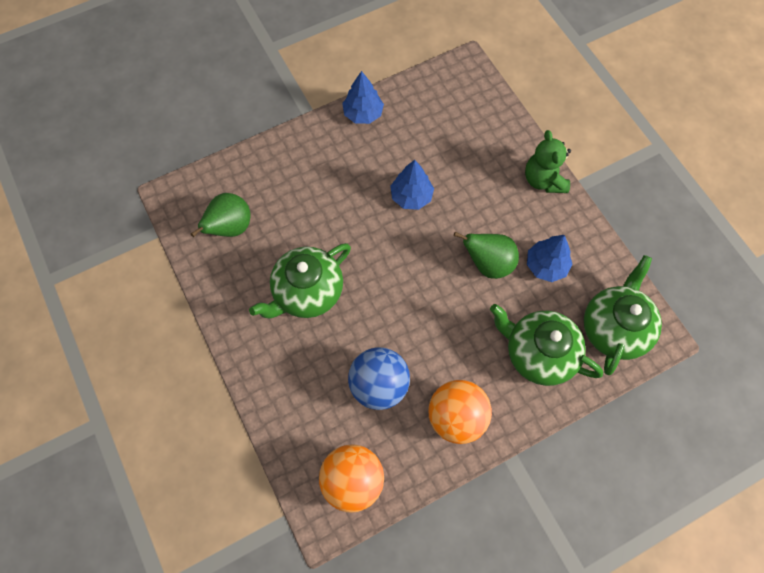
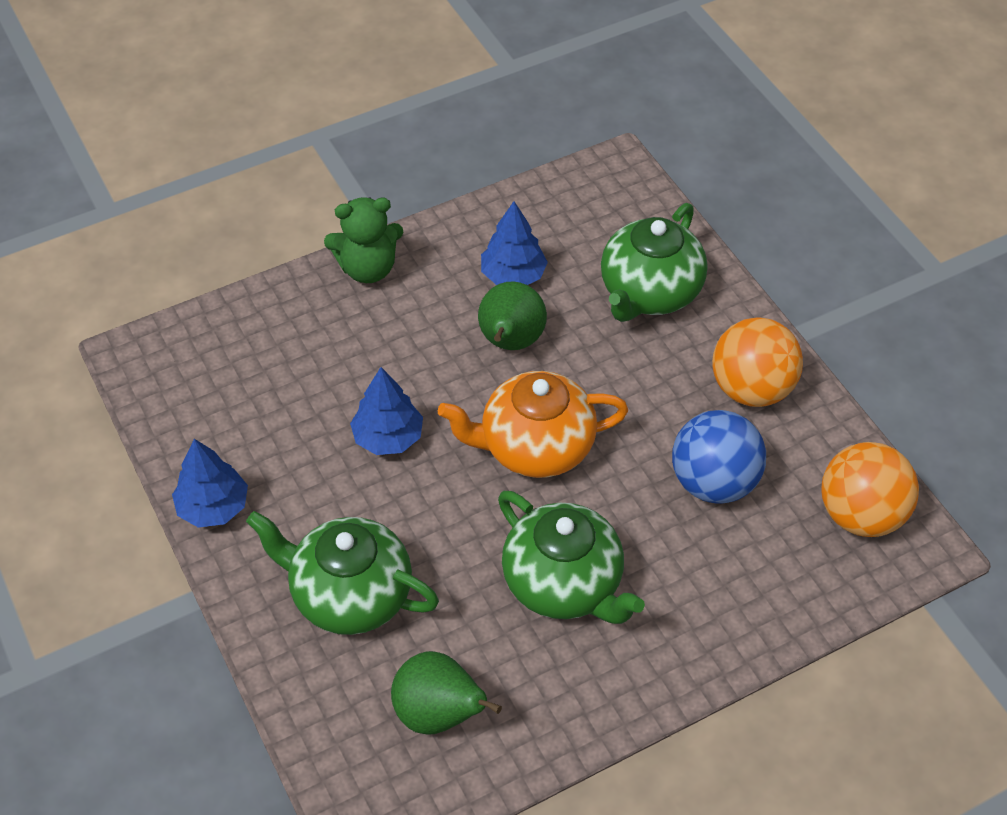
camera: 90 degrees left, 15 degrees down
green teapot [584,255,662,375] -> green teapot moved to [246,511,439,635]
none -> orange teapot [438,371,628,478]

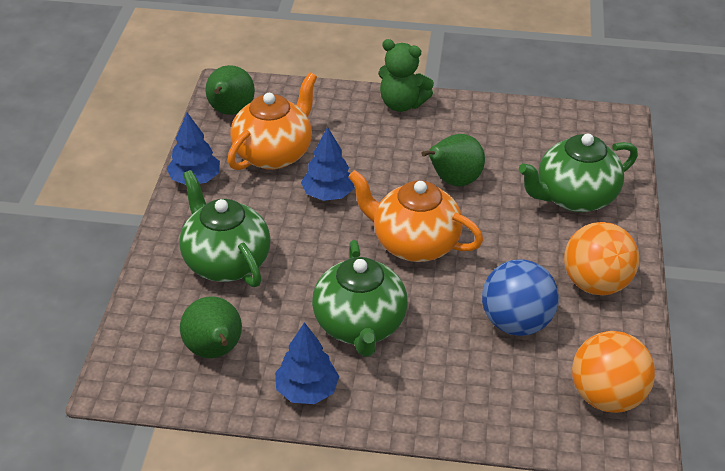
camera: 35 degrees right, 10 degrees down
blue tree [481,201,548,285] -> blue tree moved to [275,322,339,404]
none -> green pear [205,65,255,115]
none -> orange teapot [228,73,317,170]

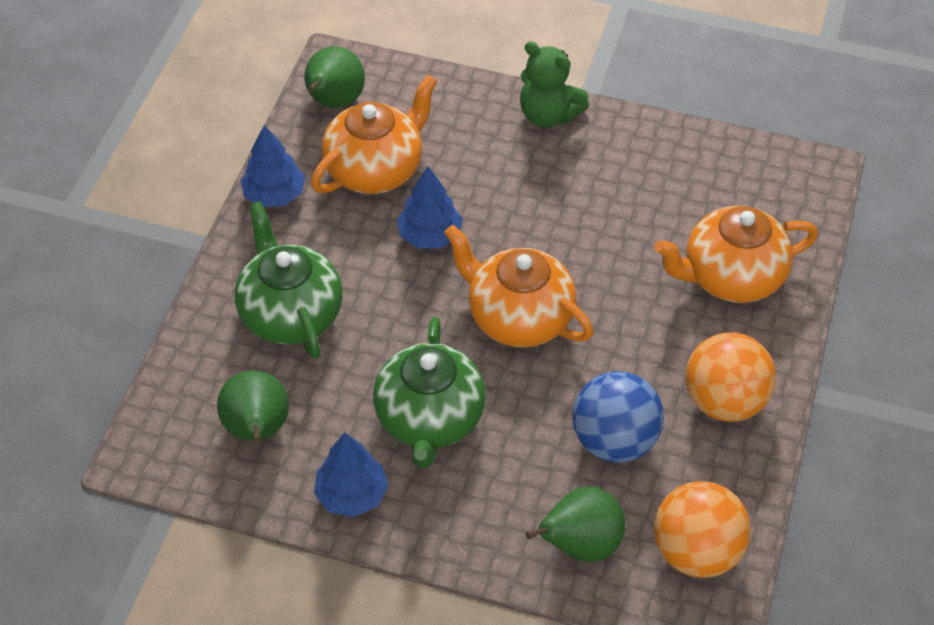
camera: 10 degrees right, 10 degrees up
green pear [421,134,485,187] -> green pear moved to [526,486,625,562]
green teapot [519,134,638,212] -> orange teapot [654,206,818,303]

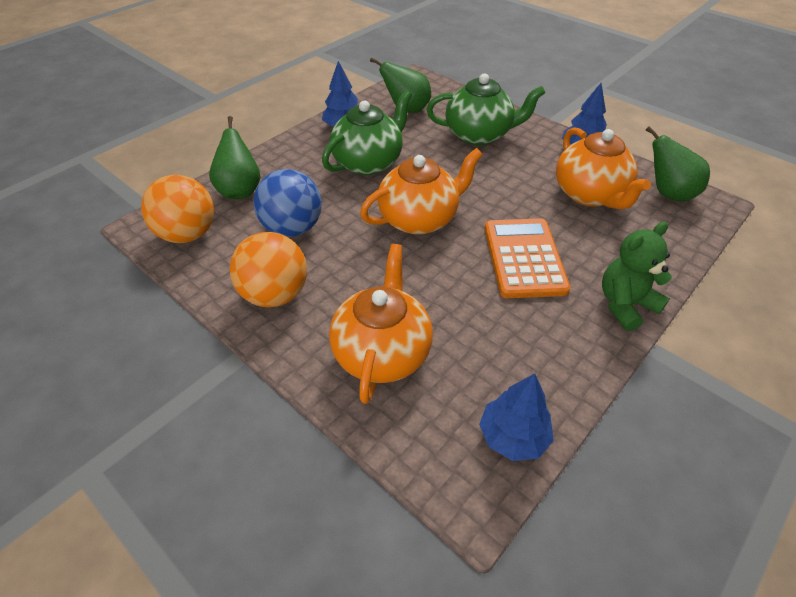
camera: 115 degrees right, 5 degrees down
green teapot [373,317,486,468] -> green teapot turned 105 degrees clockwise [322,90,412,175]
blue tree [397,166,463,248] -> blue tree moved to [479,373,554,461]
none -> orange calculator [485,218,570,298]

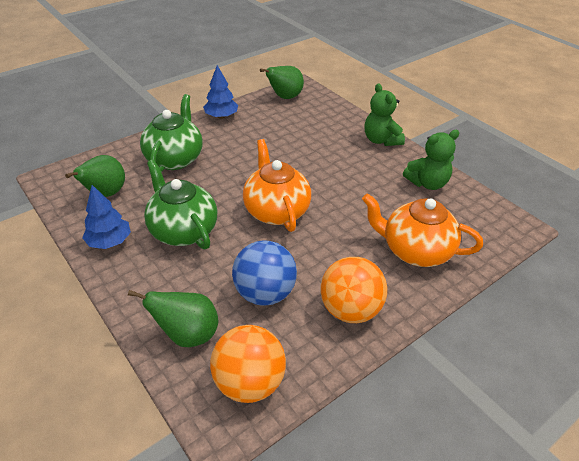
camera: 80 degrees left, 5 degrees down
blue tree [479,373,554,461] -> none
orange calculator [485,218,570,298] -> none
orange teapot [556,128,651,209] -> none
none -> green teddy bear [403,130,459,190]

